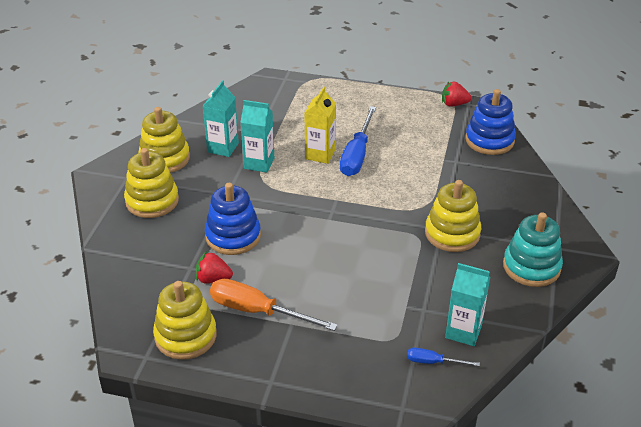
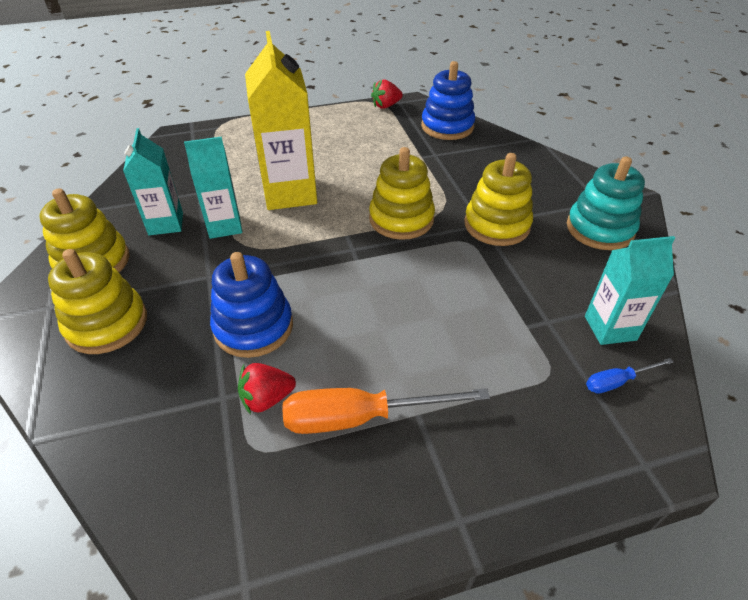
camera: 30 degrees left, 5 degrees up
yellow stacking toy [153,281,217,360] -> yellow stacking toy moved to [369,147,435,240]
yellow carton [304,87,336,164] -> yellow carton [245,31,317,210], size x1.63
blue screwdriver [340,106,376,176] -> none

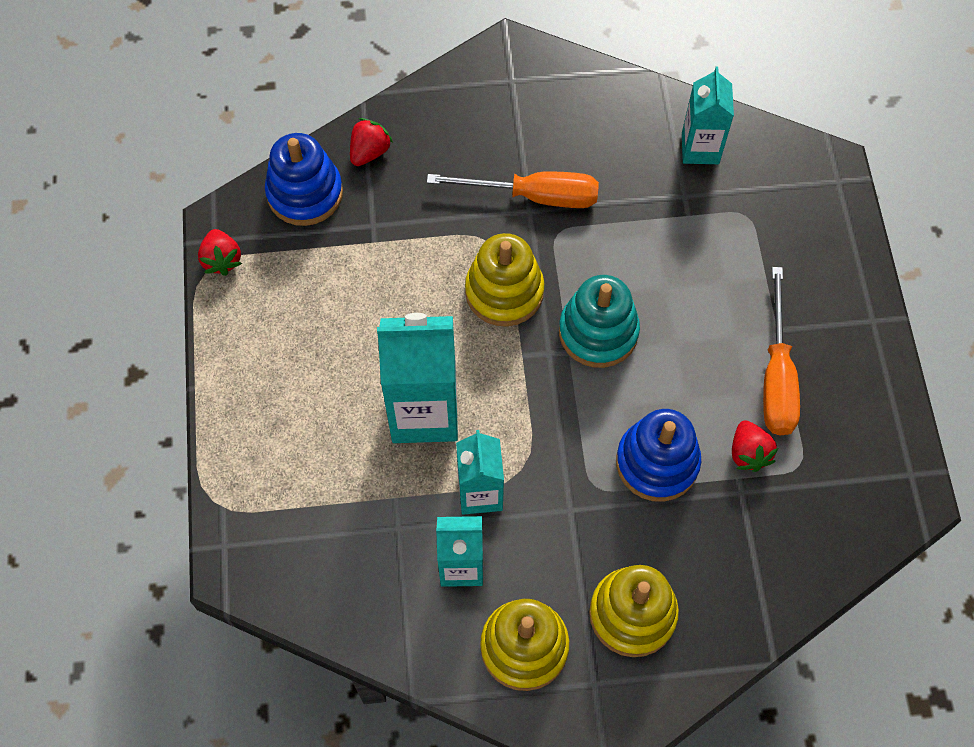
camera: 80 degrees left, 20 degrees up
yellow carton [245,31,317,210] -> turquoise carton [377,313,458,443]
yellow stacking toy [464,153,533,246] -> orange screwdriver [427,171,599,208]
turquoise stacking toy [567,156,645,250] -> turquoise stacking toy moved to [559,275,640,368]
blue screwdriver [586,358,674,394] -> none
none -> red strawberry [350,118,393,166]

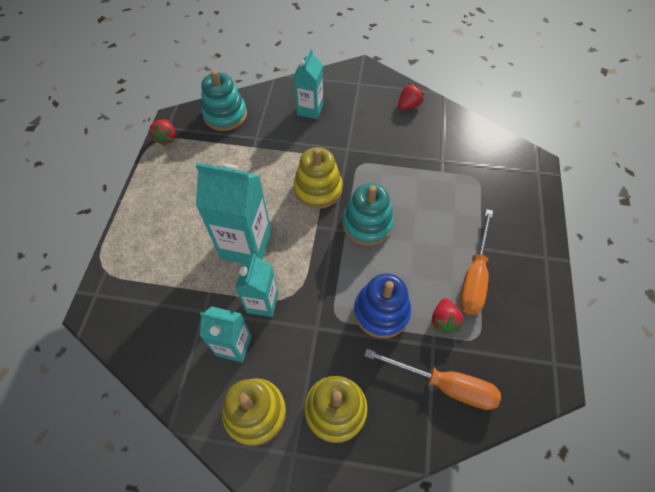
camera: 15 degrees right, 5 degrees down
blue stacking toy [265,133,343,226] -> turquoise stacking toy [201,70,247,131]
red strawberry [350,118,393,166] -> red strawberry moved to [398,83,424,110]
orange screwdriver [427,171,599,208] -> orange screwdriver moved to [364,349,501,410]
turquoise carton [682,67,734,164] -> turquoise carton moved to [294,49,323,119]

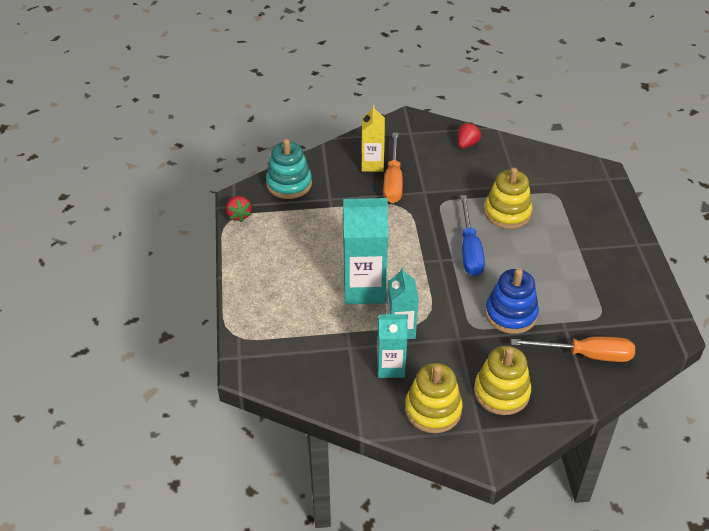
camera: 15 degrees left, 15 degrees down
yellow stacking toy [293,147,342,209] -> yellow stacking toy moved to [484,168,532,229]
turquoise carton [294,49,323,119] -> yellow carton [361,105,385,172]
turquoise stacking toy [342,183,394,246] -> blue screwdriver [460,195,485,276]
red strawberry [432,298,464,334] -> none
orange screwdriver [459,209,493,315] -> orange screwdriver moved to [383,133,403,203]

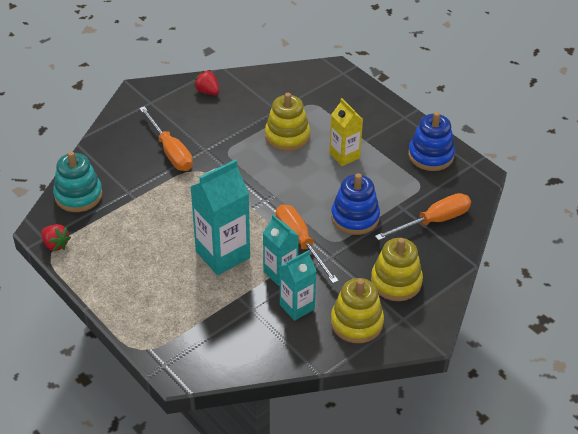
camera: 35 degrees left, 0 degrees up
yellow carton [361,105,385,172] -> yellow carton moved to [329,98,363,166]
red strawberry [458,122,482,148] -> red strawberry turned 45 degrees counterclockwise [194,70,219,95]
blue screwdriver [460,195,485,276] -> none
none -> orange screwdriver [276,204,339,283]
none -> blue stacking toy [408,112,455,171]

